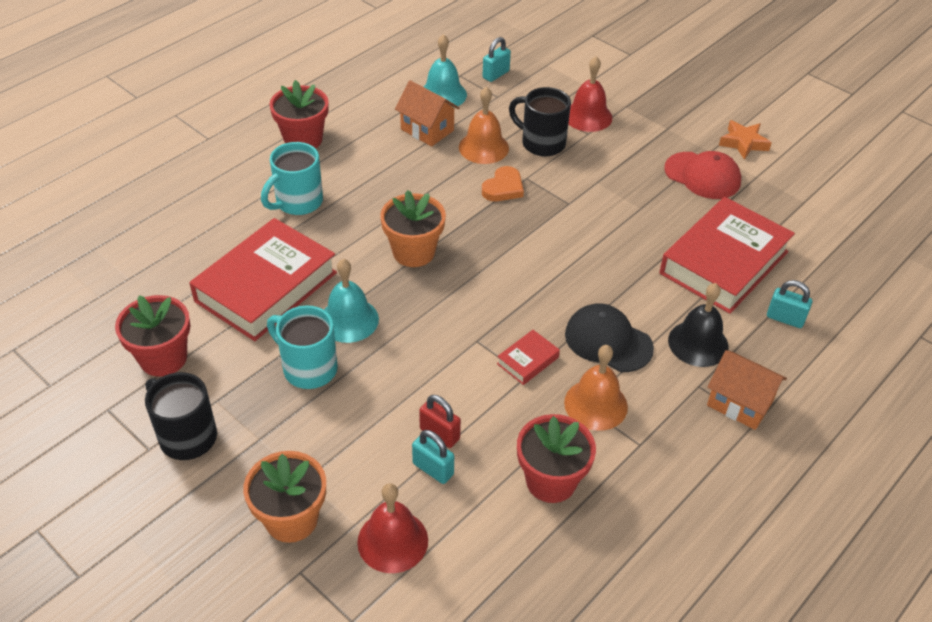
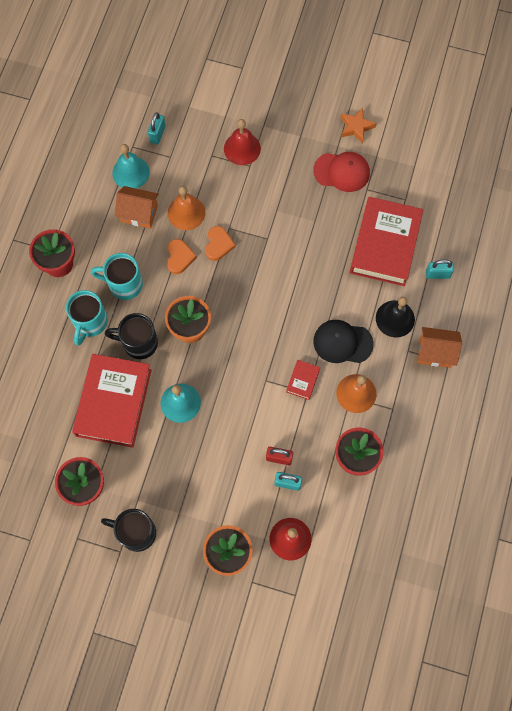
camera: 25 degrees left, 25 degrees up
turquoise mug [267,305,338,389] -> turquoise mug moved to [91,253,143,300]
black mug [509,87,571,156] -> black mug moved to [105,313,158,359]
none -> orange heart [167,239,197,274]

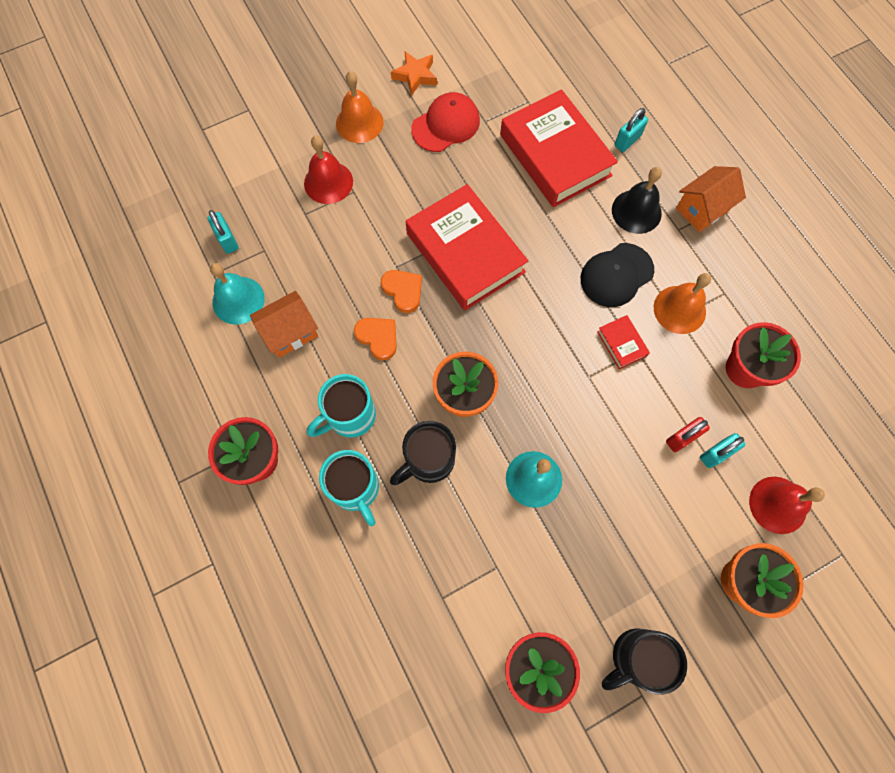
camera: 45 degrees left, 0 degrees up
red book [72,354,152,448] -> red book moved to [406,184,528,310]
orange bell [168,186,206,230] -> orange bell moved to [336,71,383,143]

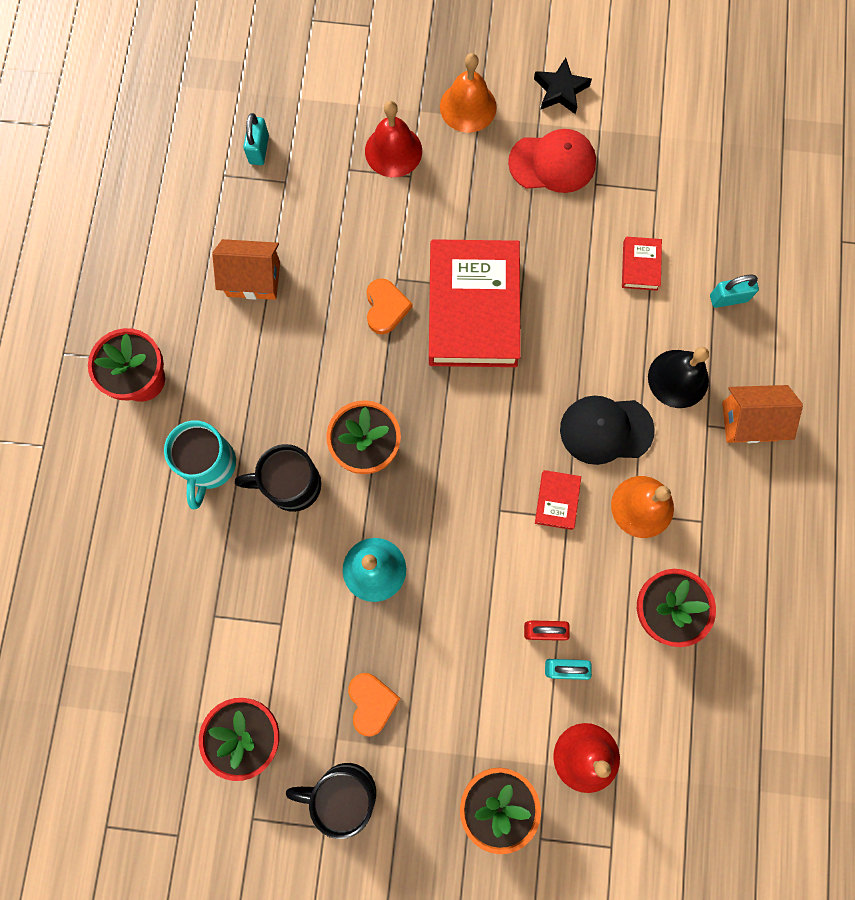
camera: 35 degrees right, 5 degrees up
turquoise bell [210,263,265,325] -> none
turquoise mug [307,374,376,438] -> none
orange heart [354,318,397,361] -> orange heart moved to [348,673,400,736]
orange star [391,51,437,96] -> black star [534,58,592,114]
red book [500,89,618,207] -> red book [622,237,662,291], size x0.42

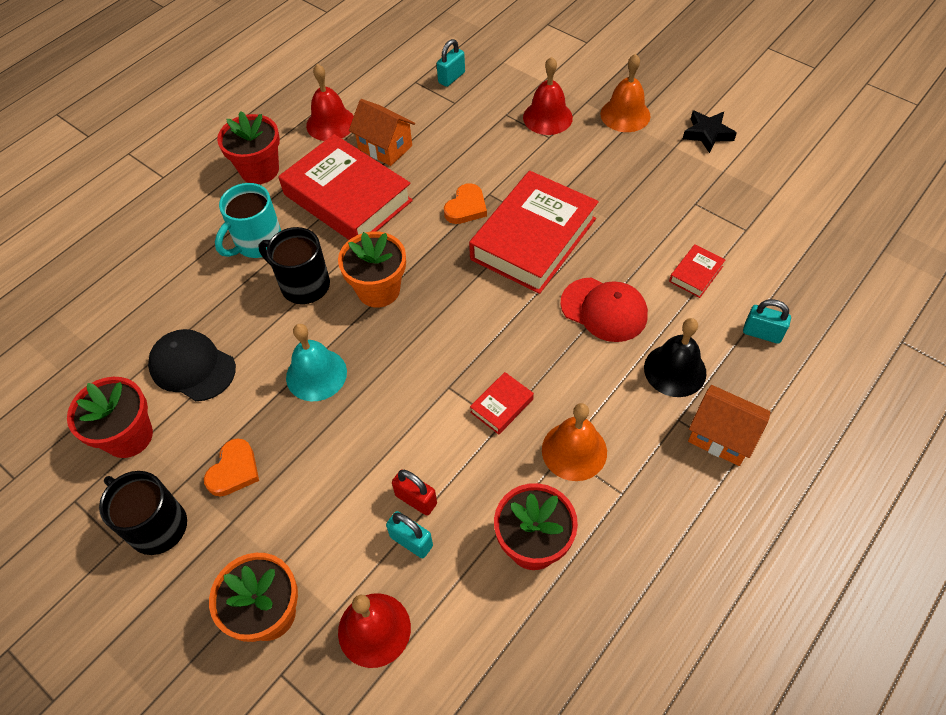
camera: 35 degrees right, 20 degrees down
red cap [508,129,596,193] -> red cap moved to [560,278,648,342]
black cap [560,395,655,465] -> black cap moved to [148,329,236,401]
none -> red book [278,134,413,240]
none -> red bell [306,64,354,141]

